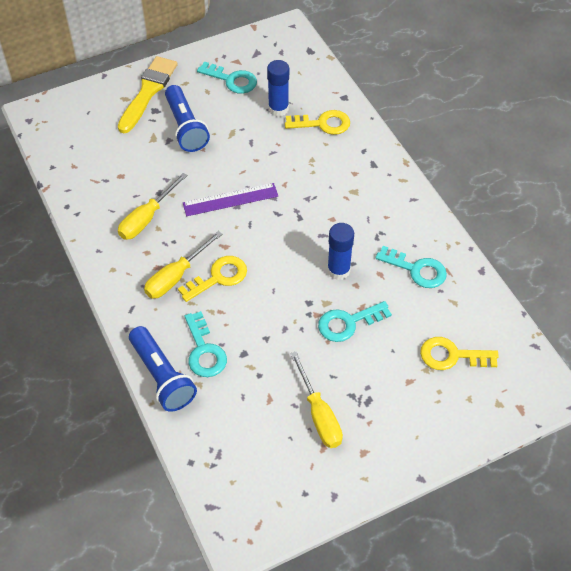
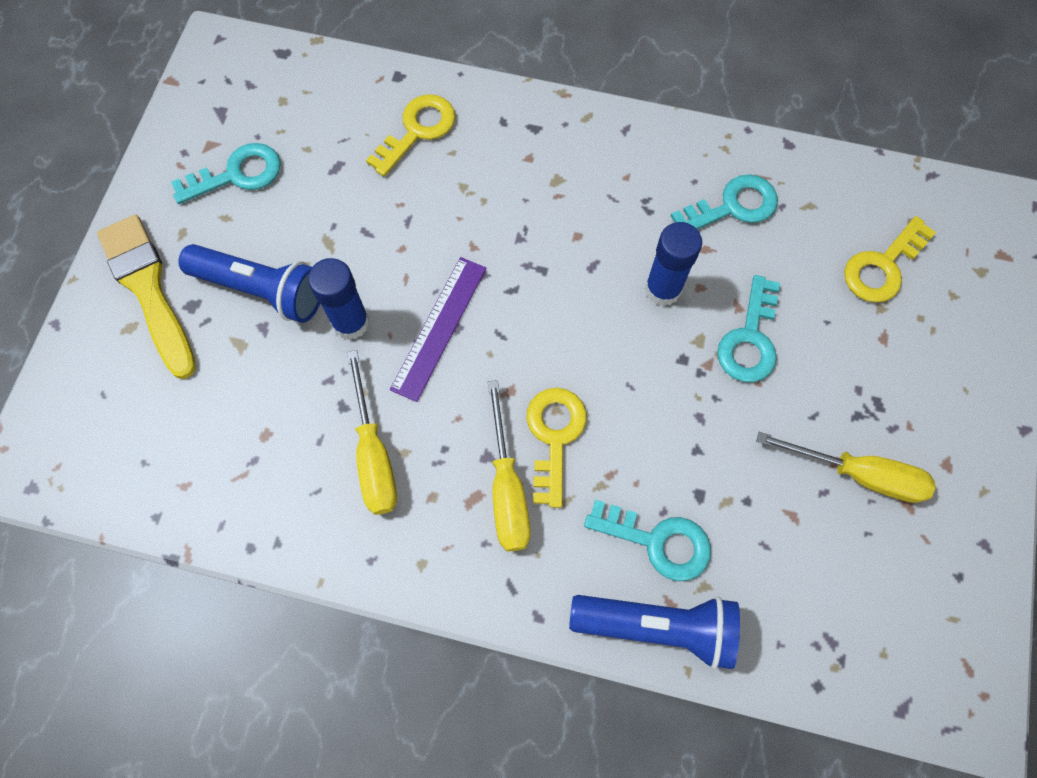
camera: 50 degrees left, 15 degrees up
blue glue stick [267,60,289,117] -> blue glue stick moved to [308,258,369,340]

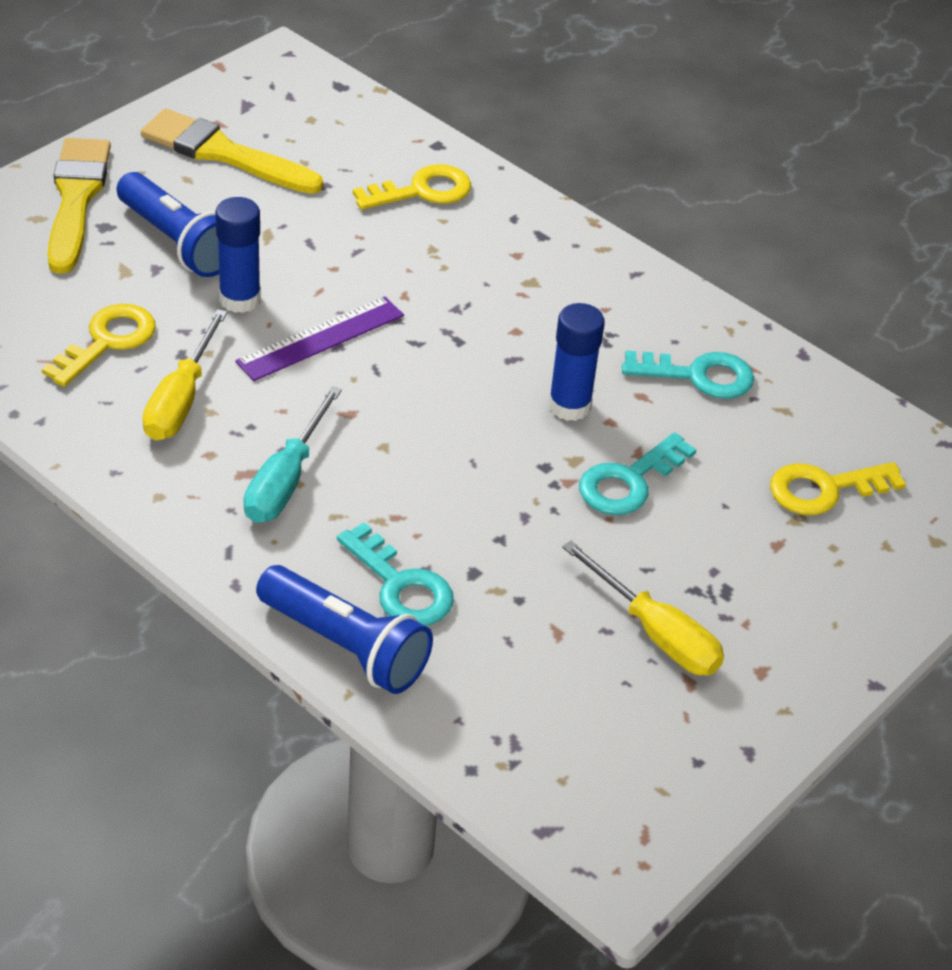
camera: 25 degrees right, 25 degrees down
turquoise key [171,143,281,204] -> yellow brush [141,109,323,194]
yellow screwdriver [488,380,530,551] -> turquoise screwdriver [244,386,342,523]
yellow key [527,388,587,508] -> yellow key moved to [42,304,156,387]

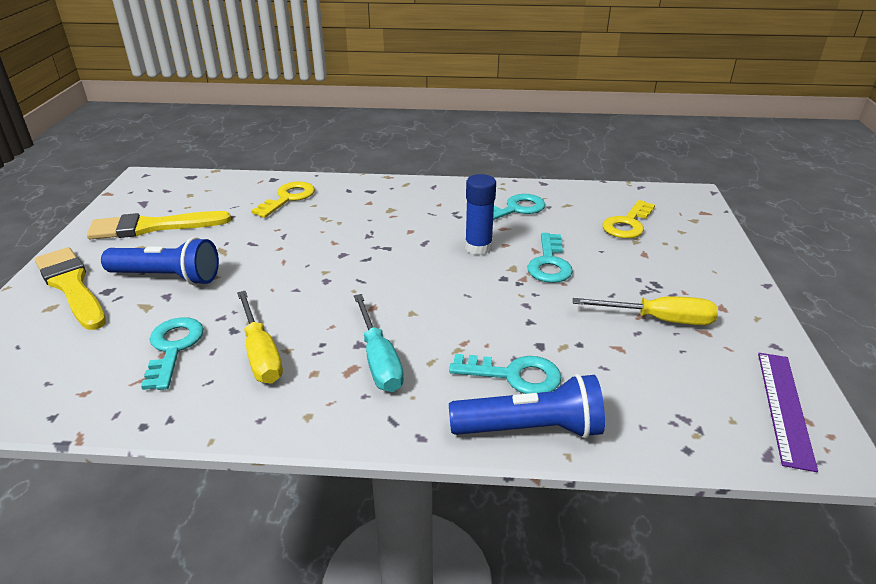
camera: 35 degrees left, 10 degrees down
yellow key [42,304,156,387] -> turquoise key [141,317,204,390]
blue glue stick [215,197,261,313] -> none
purple ruler [235,296,404,381] -> purple ruler moved to [758,353,818,472]

